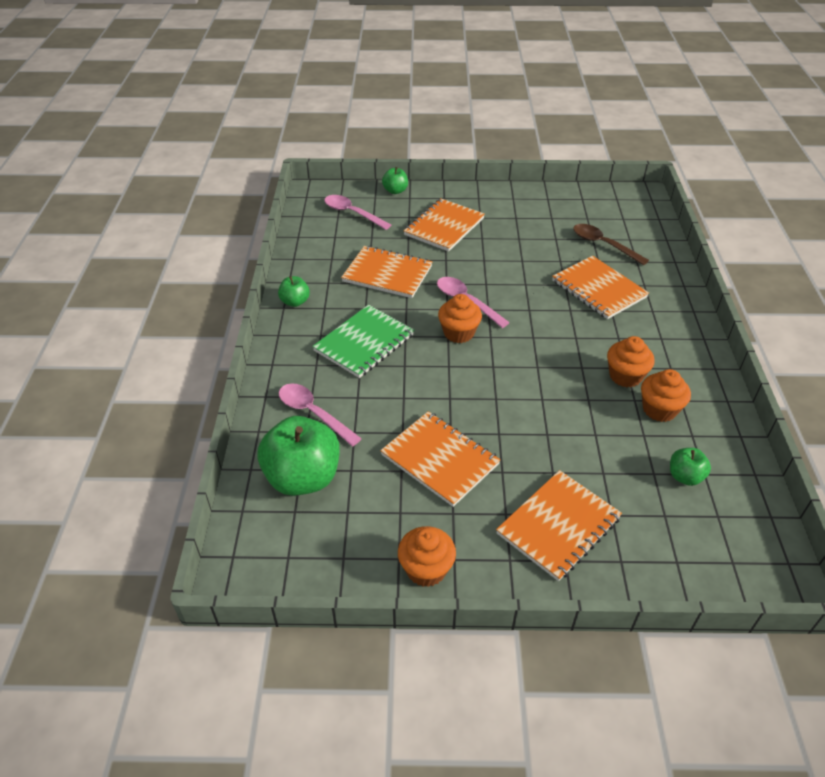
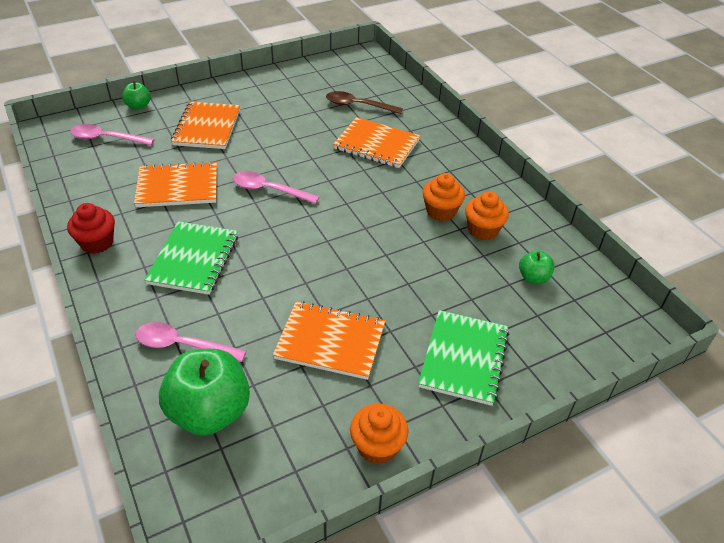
camera: 30 degrees left, 0 degrees up
green apple [278,276,310,307] -> red cupcake [67,203,115,254]
orange cupcake [438,294,482,343] -> none
orange notebook [496,470,622,581] -> green notebook [418,310,509,406]

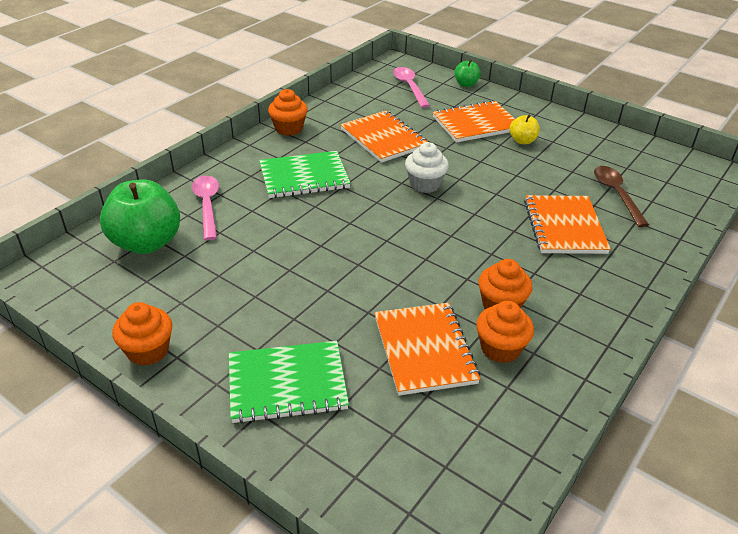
camera: 65 degrees right, 5 degrees down
red cupcake [67,203,115,254] -> orange cupcake [268,89,308,136]
pink spoon [233,171,319,204] -> white cupcake [405,142,449,193]
orange notebook [273,301,385,380] -> orange notebook moved to [375,303,480,396]
green apple [519,250,555,284] -> none
none -> yellow apple [510,114,540,144]

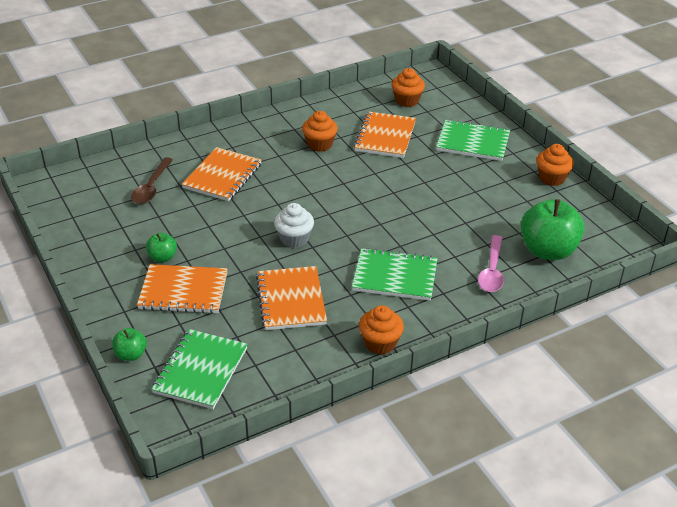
camera: 155 degrees left, 0 degrees up
pink spoon [393,67,430,108] -> green notebook [151,329,248,409]
orange cupcake [476,301,534,363] -> orange cupcake moved to [392,68,425,107]
yellow apple [510,114,540,144] -> green apple [146,233,177,262]

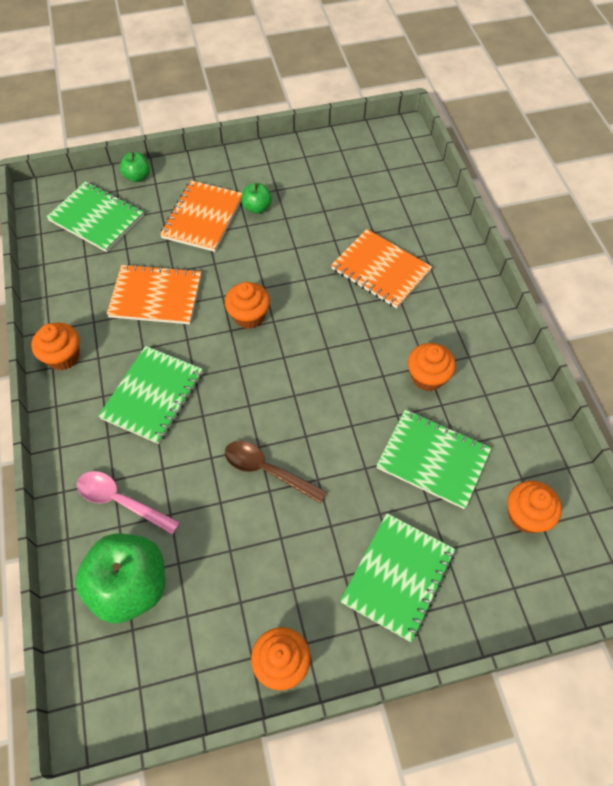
camera: 105 degrees right, 20 degrees up
brown spoon [131,157,173,204] -> brown spoon moved to [225,441,327,504]
white cupcake [274,203,314,248] -> orange cupcake [225,282,270,329]
orange notebook [354,111,416,158] -> green notebook [376,409,492,509]

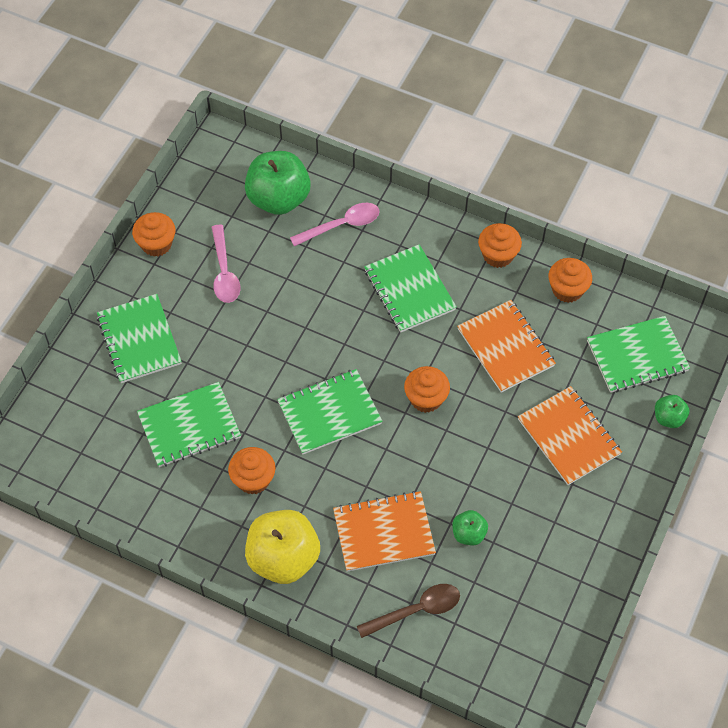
camera: 130 degrees right, 0 degrees up
orange notebook [107,264,201,324] -> orange notebook turned 75 degrees counterclockwise [457,300,556,393]
brown spoon [225,441,327,504] -> brown spoon moved to [357,584,460,638]
green apple [242,183,272,214] -> green apple moved to [452,510,488,545]
orange cupcake [507,481,562,533] -> orange cupcake moved to [548,258,592,303]
none -> pink spoon [212,225,240,303]
none -> yellow apple [245,510,320,584]
none -> green notebook [277,369,383,454]

